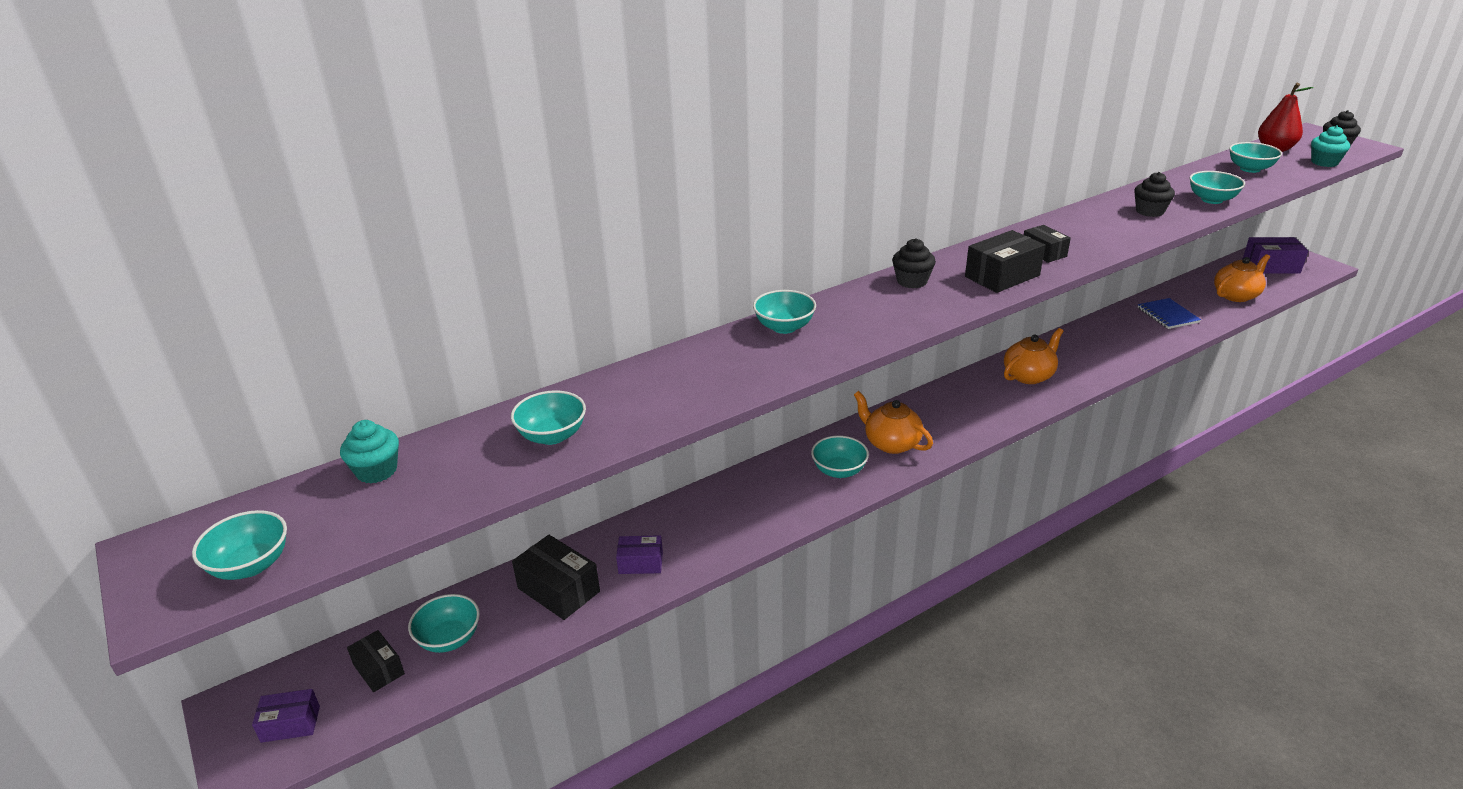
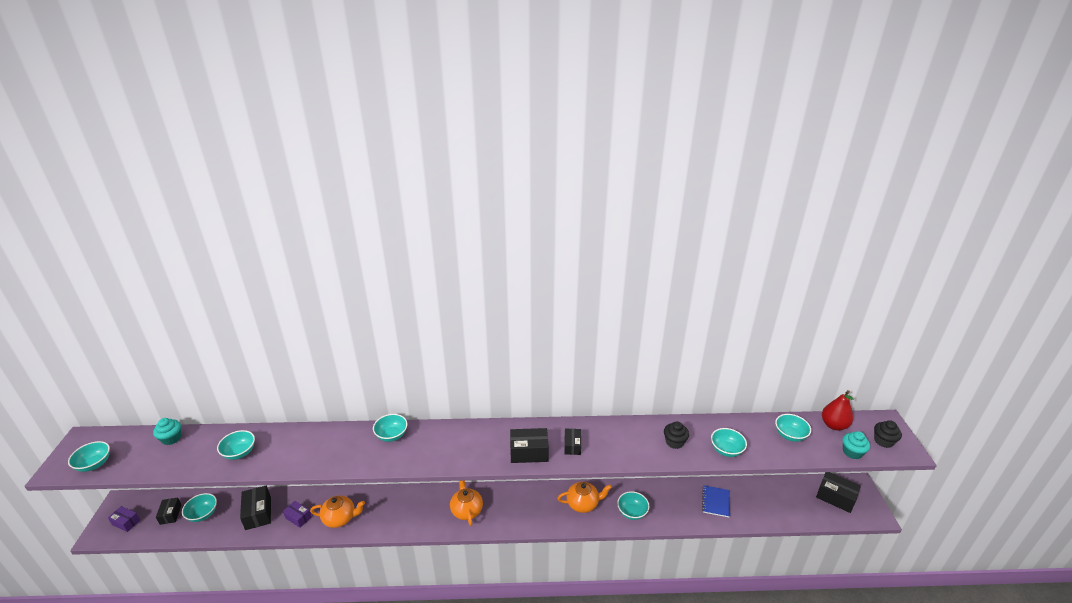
camera: 30 degrees right, 0 degrees up
turquoise bowl [811,436,869,478] -> turquoise bowl moved to [617,491,650,520]
black cupcake [892,238,936,288] -> none
orange teapot [1214,254,1270,302] -> orange teapot moved to [310,495,365,528]
purple box [1243,237,1308,274] -> black box [816,472,861,513]

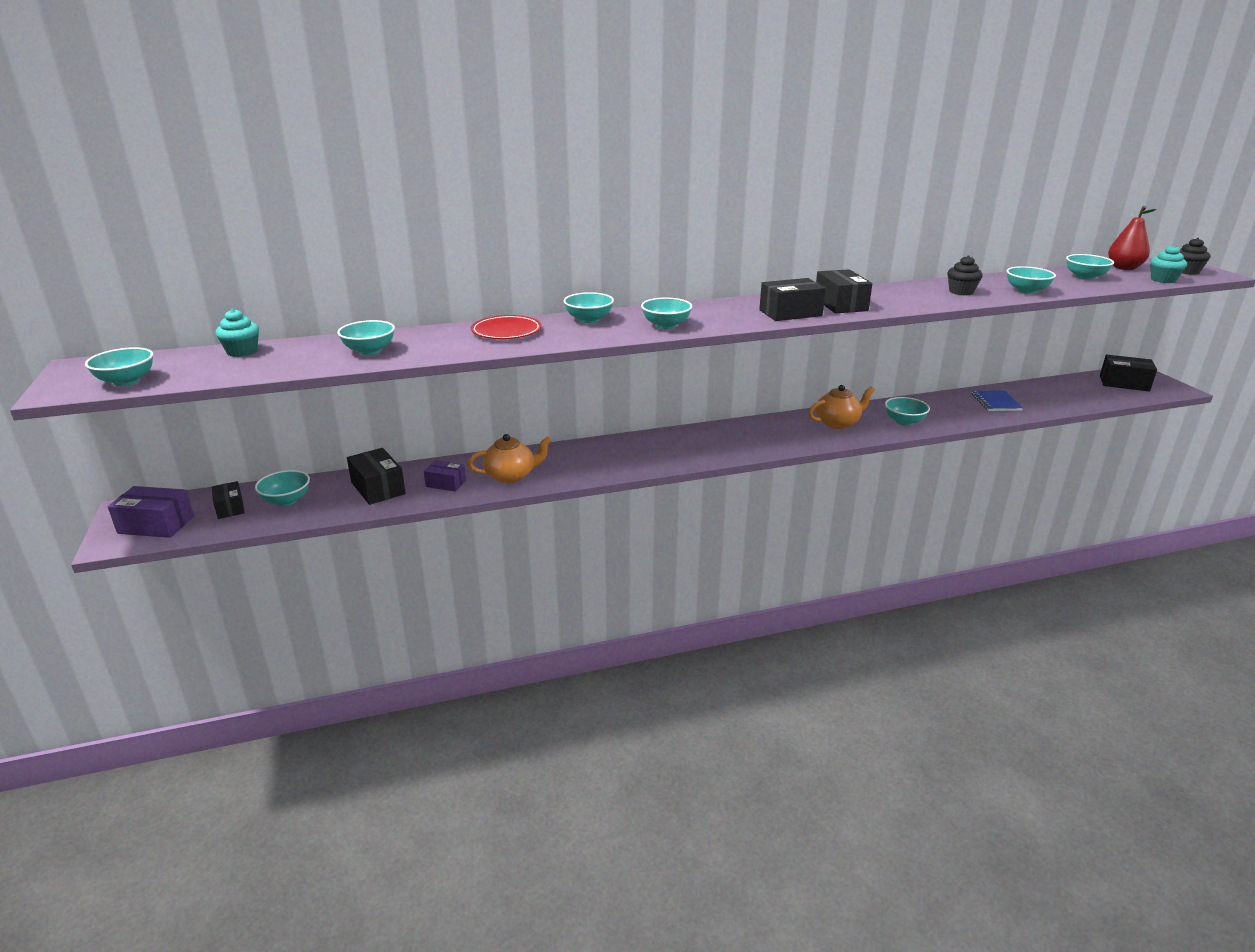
camera: 15 degrees left, 5 degrees down
purple box [108,506,140,532] -> purple box [108,486,194,538], size x1.59
orange teapot [450,481,483,526] -> none
black box [564,429,581,455] -> black box [816,269,872,314], size x1.59
none -> red plate [471,315,542,339]
none -> turquoise bowl [641,298,693,329]

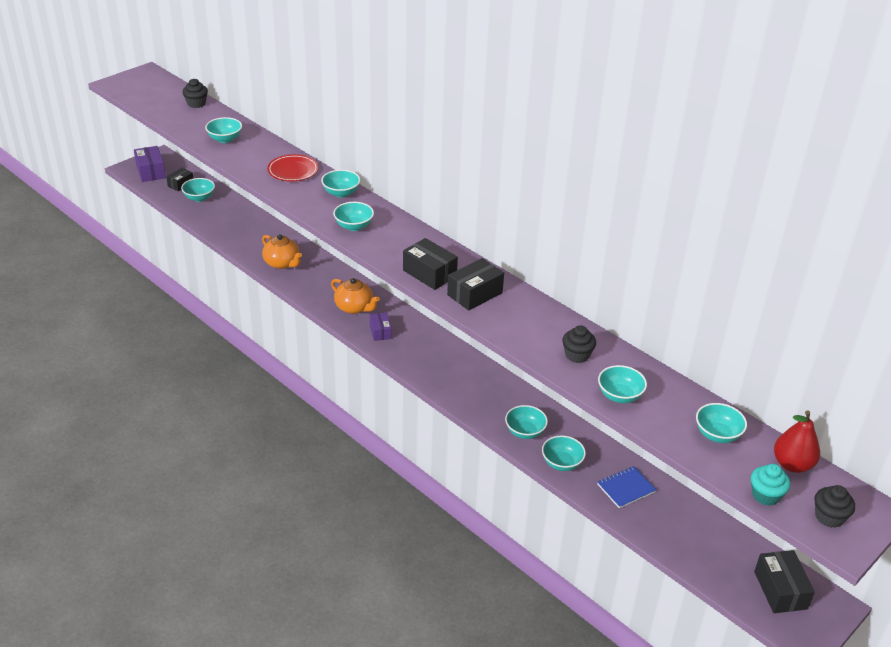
camera: 60 degrees right, 10 degrees up
turquoise bowl [85,347,153,386] -> turquoise bowl moved to [542,436,586,471]
turquoise cupcake [215,309,259,357] -> black cupcake [182,79,208,108]
black box [347,448,406,505] -> none
purple box [424,460,466,492] -> purple box moved to [370,312,392,341]
orange teapot [808,385,875,429] -> orange teapot moved to [331,278,380,314]

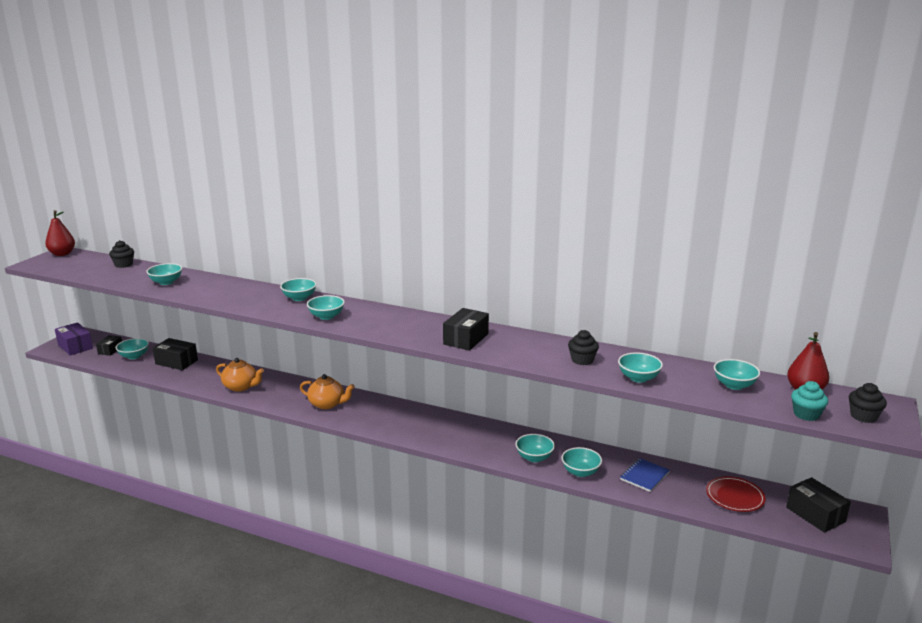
camera: 20 degrees left, 15 degrees down
red plate [267,154,319,181] -> red plate moved to [706,476,766,512]
purple box [370,312,392,341] -> none
black box [403,238,458,290] -> black box moved to [153,338,198,370]
none -> red pear [45,210,75,256]

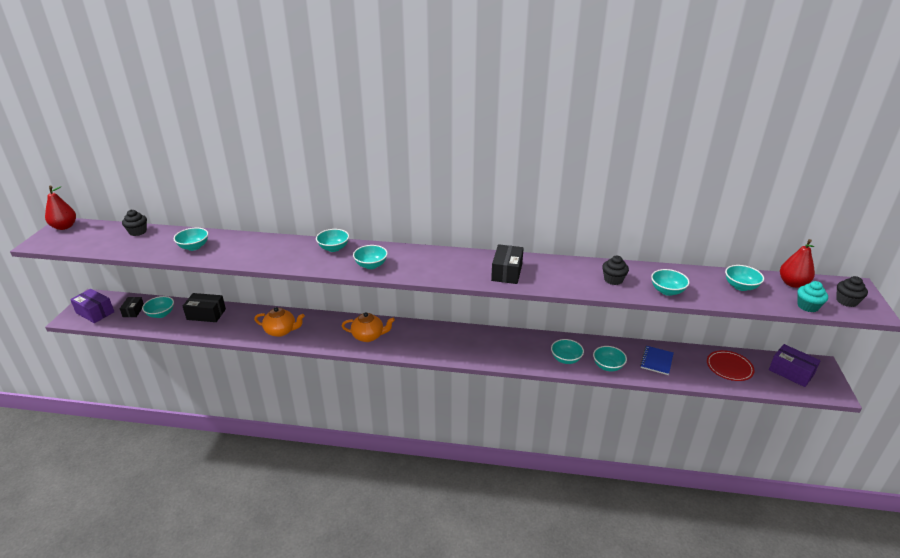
camera: 15 degrees left, 10 degrees up
black box [786,477,851,533] -> purple box [769,344,821,387]

